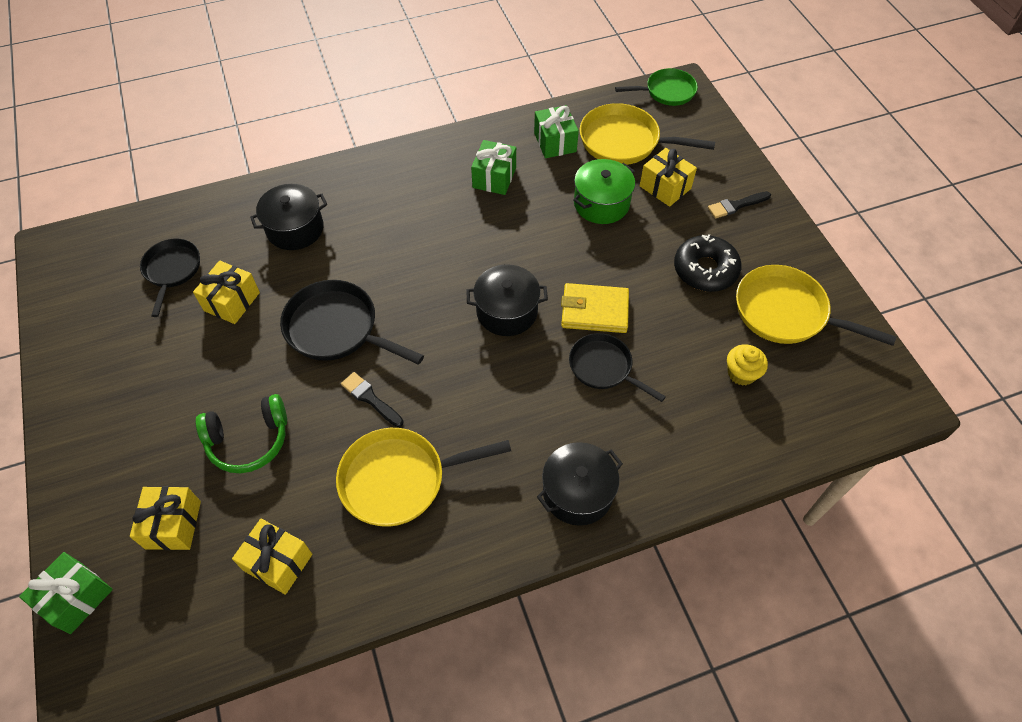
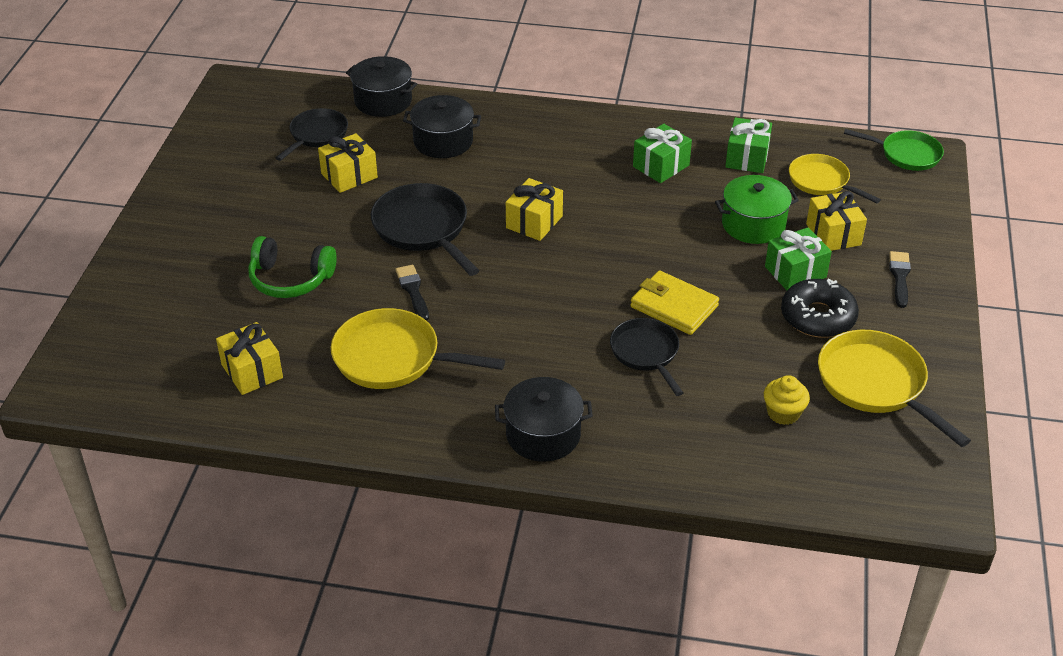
camera: 30 degrees right, 15 degrees down
green gift [19,552,113,634] -> green gift moved to [765,228,832,290]
yellow gift [130,486,201,550] -> yellow gift moved to [506,178,563,241]
black pot [466,264,548,336] -> black pot moved to [346,56,417,117]
yellow pan [580,103,715,165] -> yellow pan [789,154,881,203], size x0.66
black brush [708,191,771,219] -> black brush turned 90 degrees clockwise [889,251,911,308]

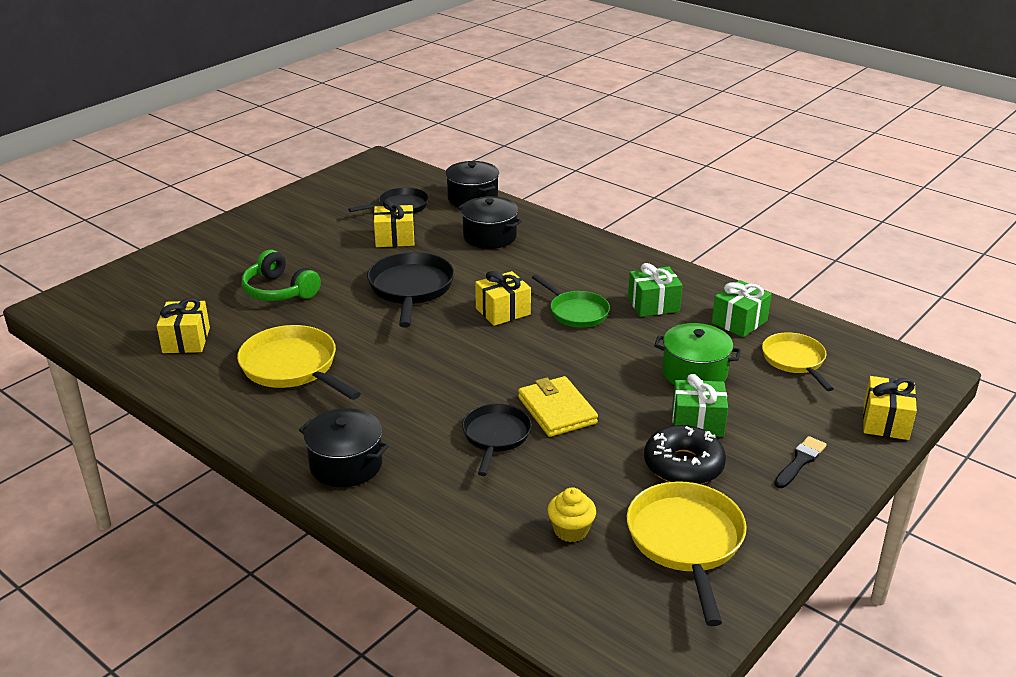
camera: 30 degrees right, 10 degrees down
black brush [395,265,429,321] -> none
yellow gift [806,191,867,251] -> yellow gift moved to [863,376,917,440]
green pan [844,129,944,171] -> green pan moved to [532,274,610,328]

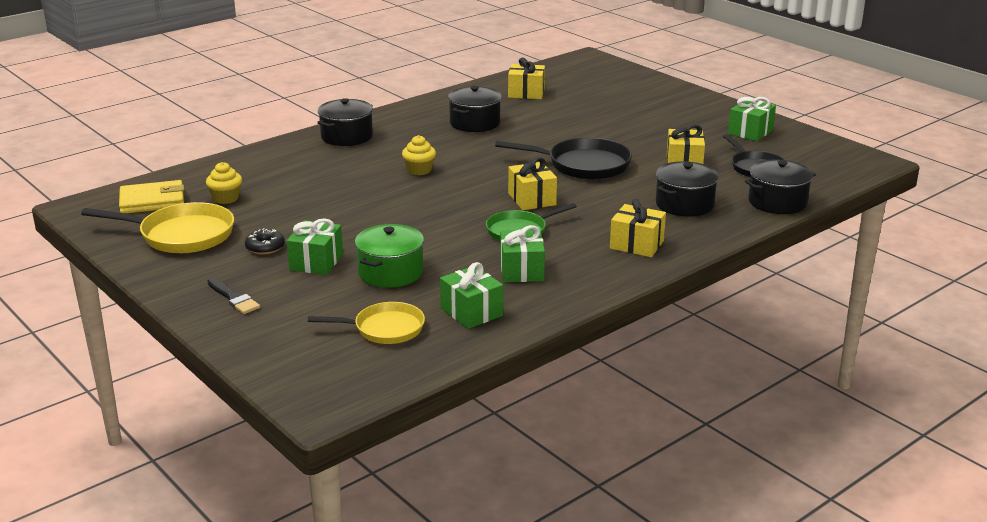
camera: 100 degrees right, 5 degrees down
yellow pan [237,325,361,400] -> black pot [448,86,502,132]
green headphones [242,250,321,301] -> none
black pan [462,404,532,476] -> none
yellow wallet [518,376,598,437] -> yellow wallet moved to [119,180,184,214]
black donut [644,425,726,484] -> black donut [245,228,285,254], size x0.57
yellow gift [863,376,917,440] -> yellow gift moved to [610,199,666,257]
none -> yellow cupcake [402,135,436,175]
none -> green gift [728,97,776,141]

